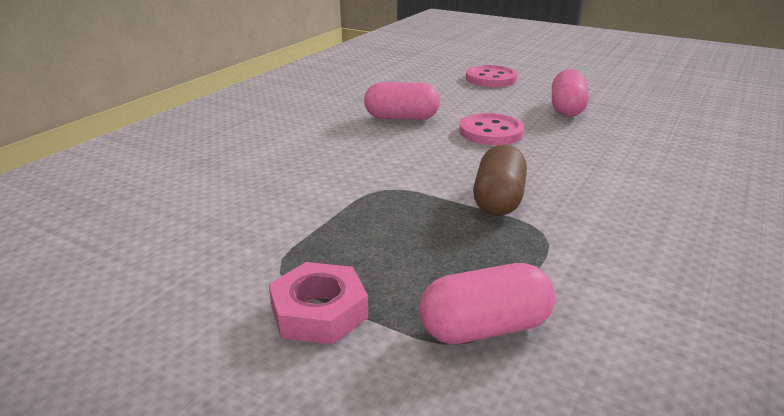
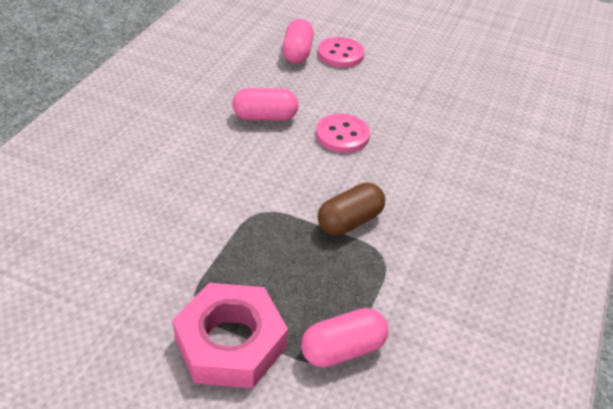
camera: 10 degrees left, 15 degrees up
pink nut [269,262,368,345] -> pink nut [172,283,288,388], size x1.63
brown capsule [473,145,527,216] -> brown capsule turned 45 degrees clockwise [318,183,385,236]
pink capsule [552,69,589,117] -> pink capsule moved to [282,19,314,63]

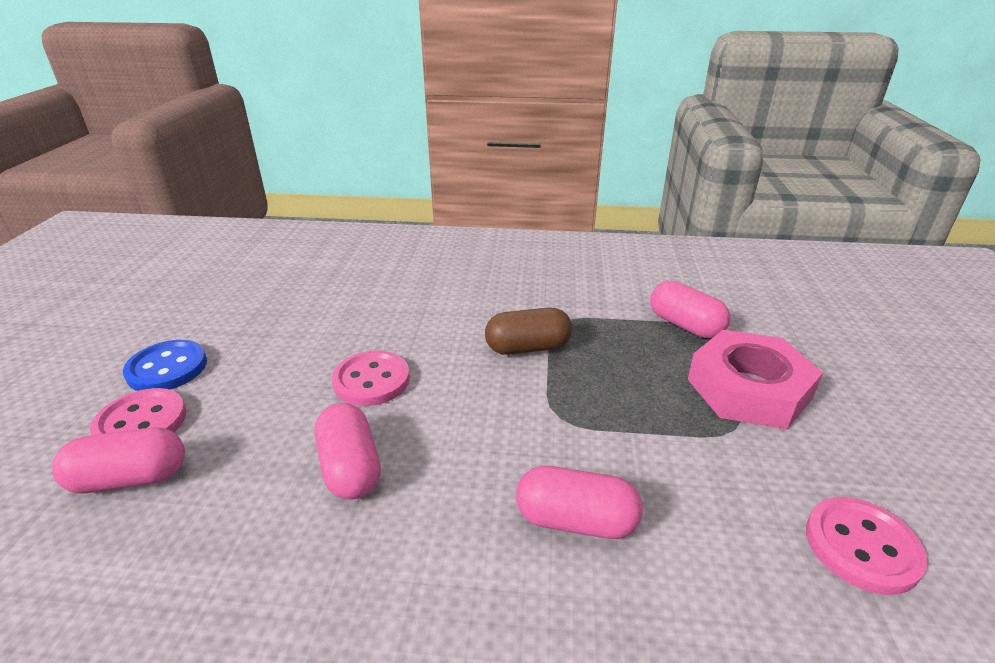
camera: 105 degrees left, 10 degrees down
brown capsule [318,183,385,236] -> brown capsule turned 45 degrees counterclockwise [485,307,572,355]
none -> blue button [123,340,207,391]
none -> pink capsule [516,466,643,539]
none -> pink button [806,497,927,595]

